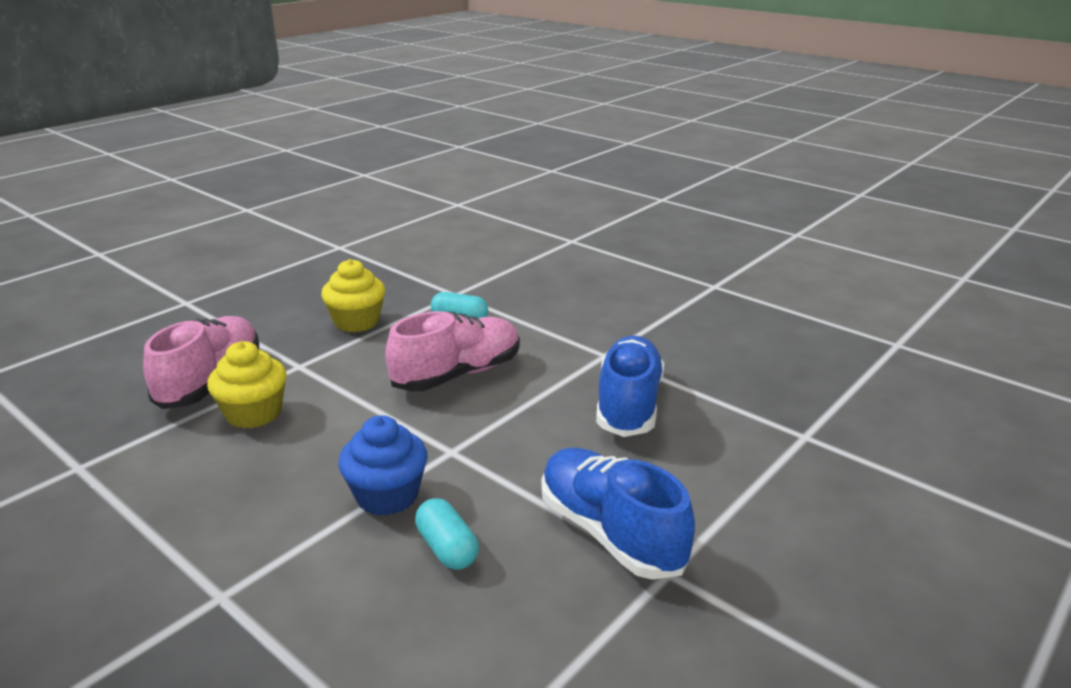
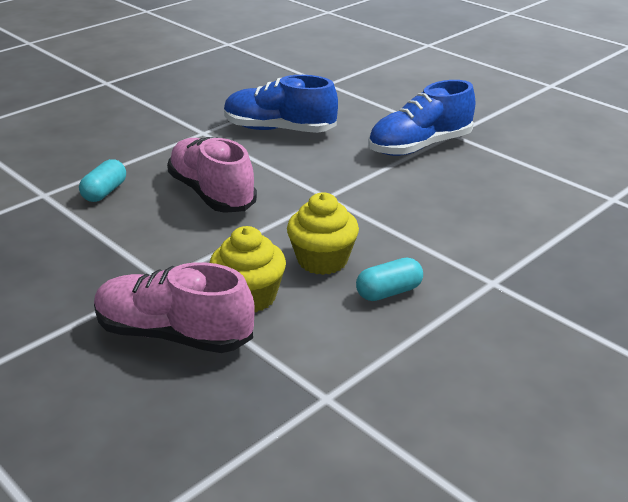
camera: 85 degrees left, 5 degrees up
yellow cupcake [321,259,385,332] -> yellow cupcake moved to [287,192,359,275]
blue cupcake [338,415,427,516] -> none
turquoise capsule [415,498,479,570] -> turquoise capsule moved to [356,258,423,301]

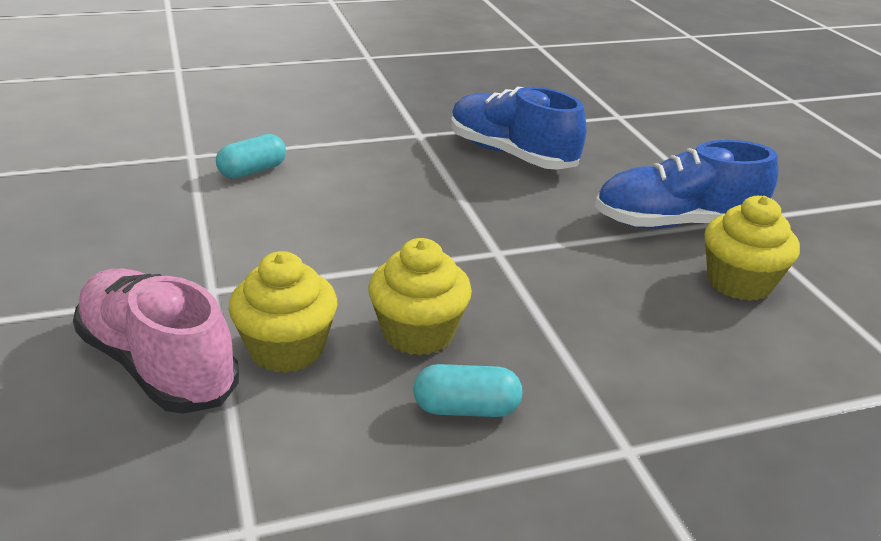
camera: 25 degrees right, 0 degrees up
pink shoe [167,137,257,213] -> none
none -> yellow cupcake [705,196,800,301]

